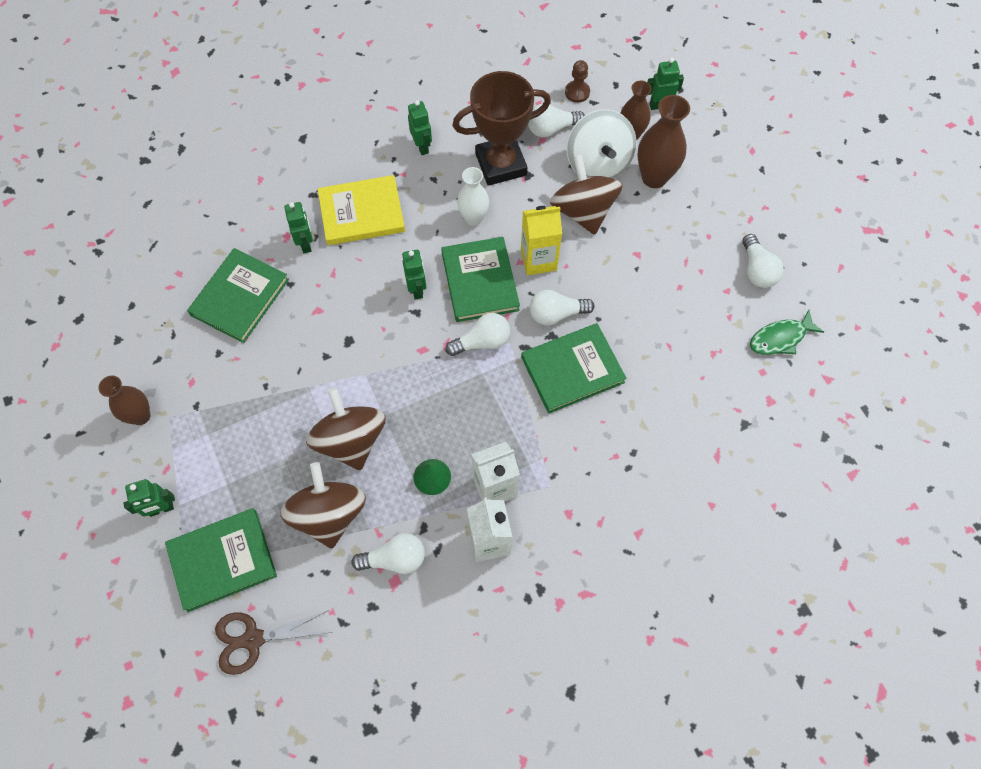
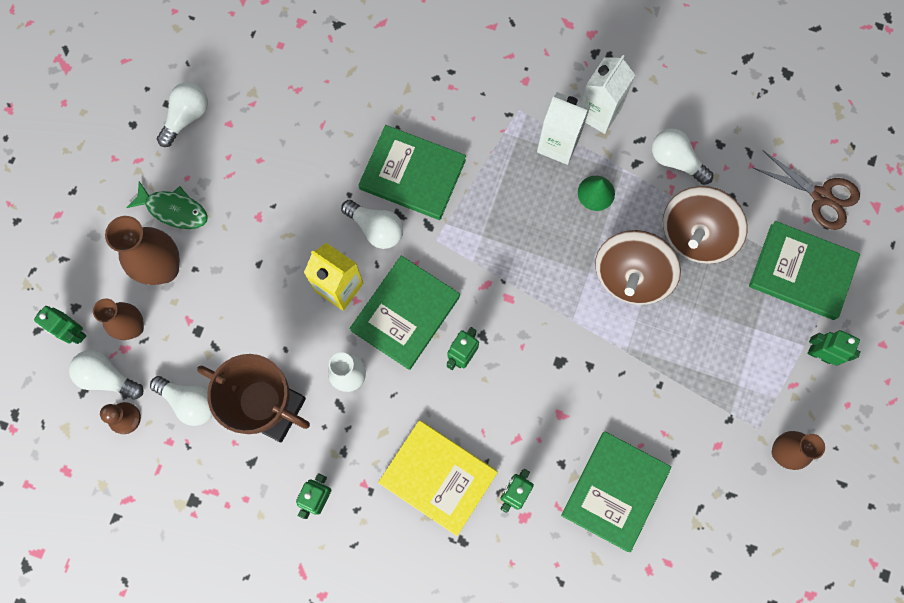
camera: 135 degrees left, 10 degrees up
green book [187,248,289,343] -> green book turned 45 degrees counterclockwise [561,431,671,552]
white light bulb [445,313,510,356] -> white light bulb moved to [69,350,143,400]
brown spinning top [550,154,622,235] -> none
white spinning top [567,109,636,179] -> none
green fish [750,310,824,355] -> green fish moved to [126,181,208,229]

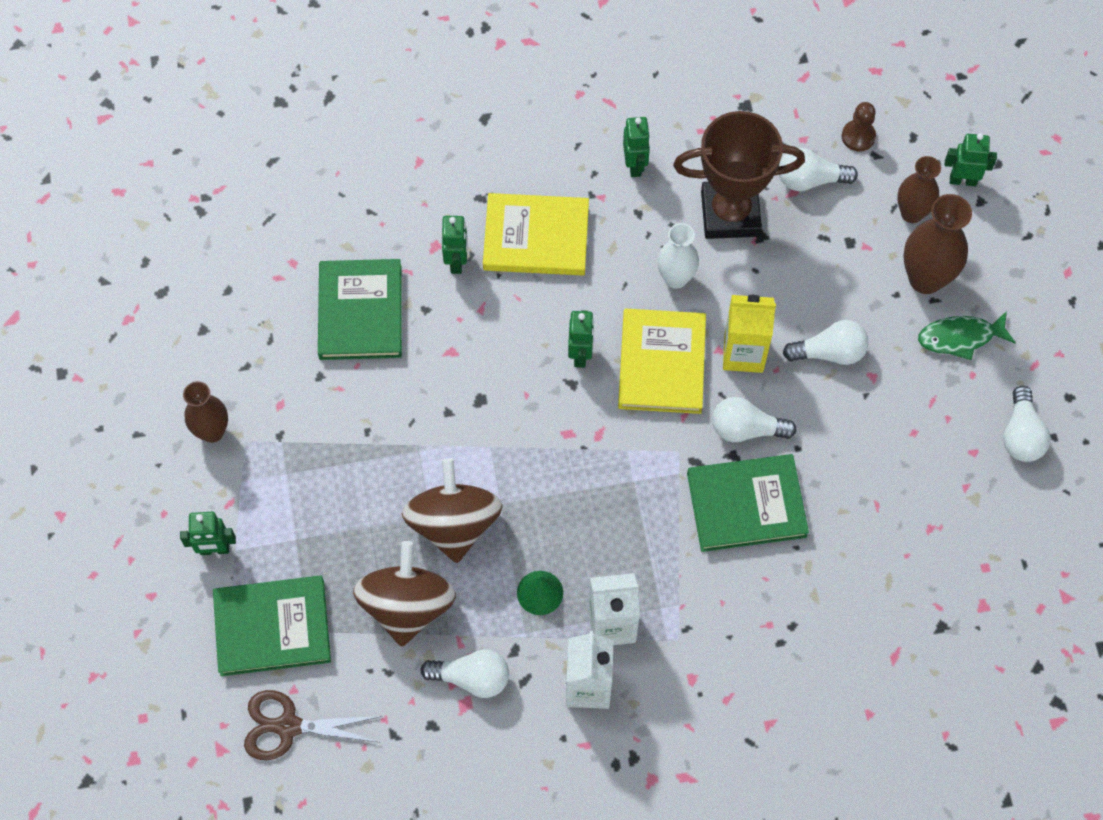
camera: 150 degrees right, 10 degrees down
white light bulb [69,350,143,400] -> white light bulb moved to [783,320,869,365]
green book [349,256,460,370] -> yellow book [618,309,706,414]

